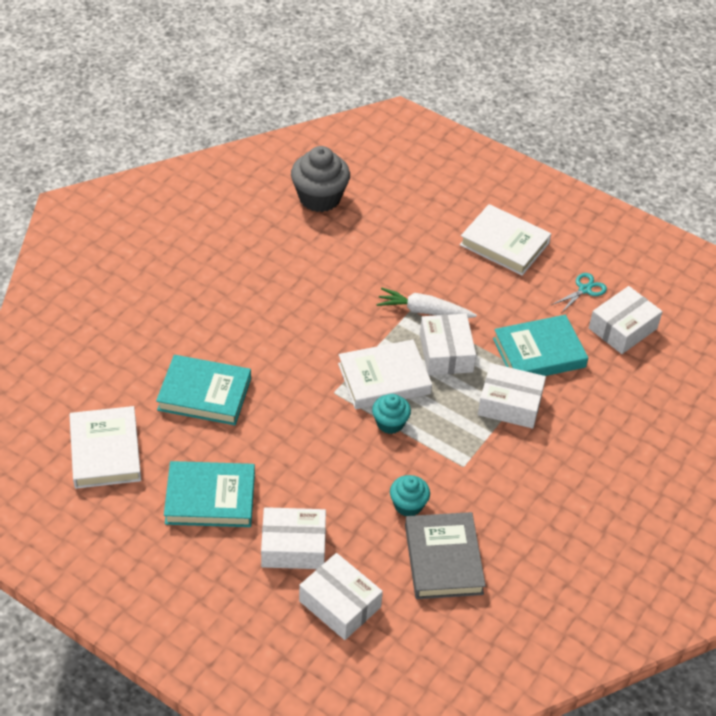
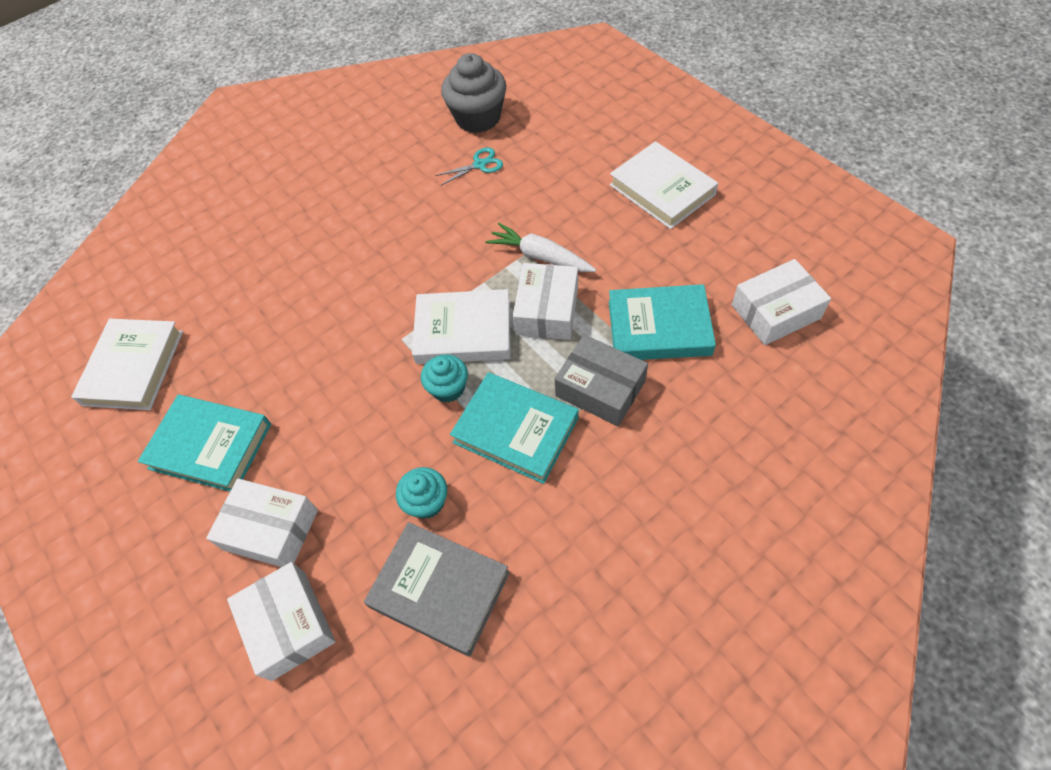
camera: 25 degrees right, 10 degrees up
turquoise book [156,355,251,425] -> turquoise book moved to [450,372,578,484]
grey book [405,512,486,599] -> grey book turned 75 degrees counterclockwise [364,522,510,656]
white box [478,363,546,429] -> grey box [555,335,648,426]
turquoise scissors [552,273,607,312] -> turquoise scissors moved to [435,147,503,185]

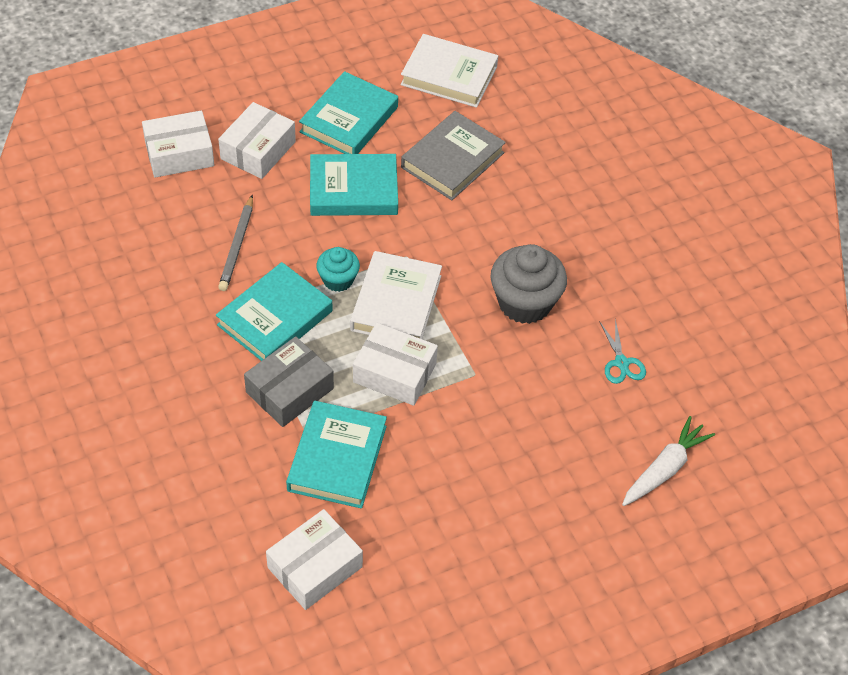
camera: 95 degrees right, 5 degrees down
grey book [364,522,510,656] -> grey book moved to [401,111,506,200]
turquoise cupcake [396,467,447,519] -> grey pencil [218,195,253,291]
grey cupcake [441,53,506,133] -> grey cupcake moved to [490,244,567,324]
white carrot [486,223,596,272] -> white carrot moved to [622,416,715,506]
white book [609,141,718,229] -> none
white box [732,259,831,345] -> white box turned 60 degrees clockwise [266,509,363,610]
none -> turquoise book [310,154,398,216]

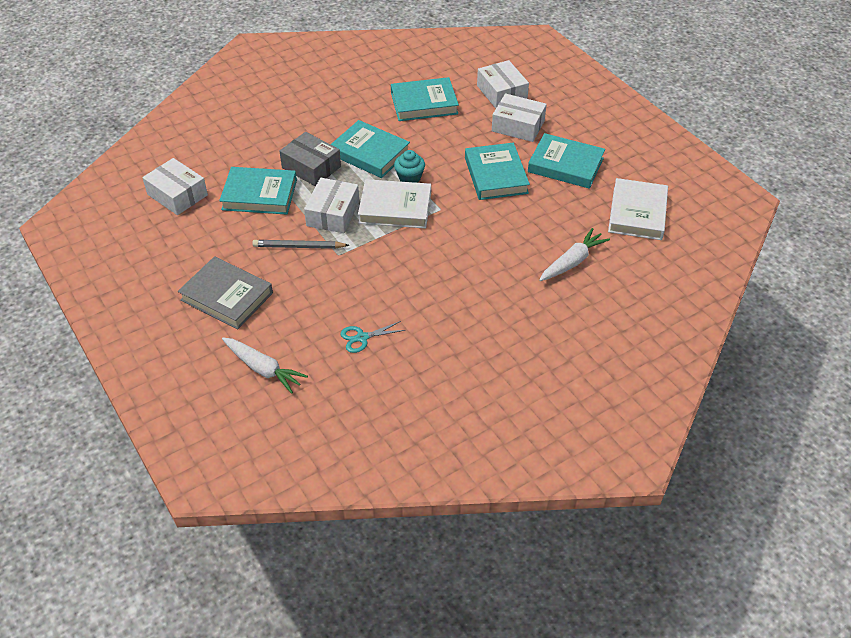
camera: 85 degrees right, 5 degrees down
grey pencil [218,195,253,291] -> grey pencil moved to [252,240,349,249]
grey book [401,111,506,200] -> grey book moved to [178,256,273,330]
grey cupcake [490,244,567,324] -> none
none -> turquoise book [391,77,459,121]
none -> white carrot [539,228,610,281]

